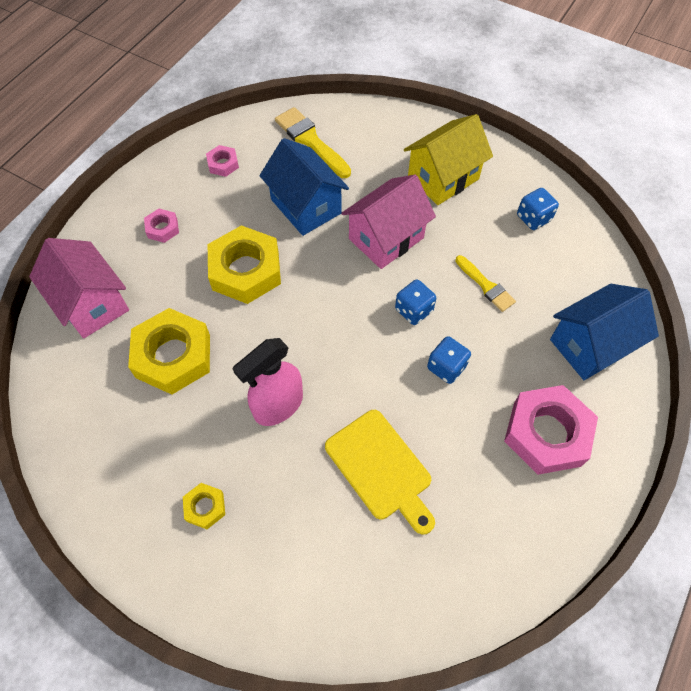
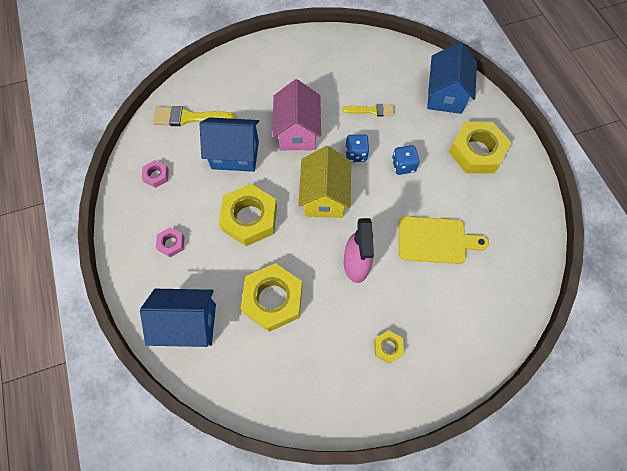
camera: 50 degrees left, 5 degrees up
pink house [29,238,129,338] -> blue house [140,289,216,347]
yellow house [404,114,493,205] -> yellow house moved to [298,146,351,218]
pink nut [504,385,598,475] -> yellow nut [449,122,511,173]
blue dice [517,188,559,230] -> none

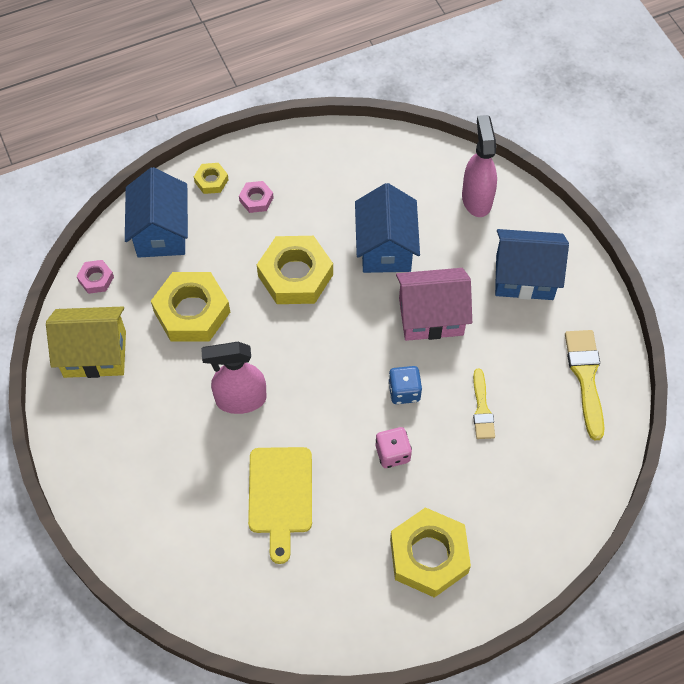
camera: 85 degrees right, 5 degrees down
pink nut [142,160,169,188] -> pink nut moved to [76,260,114,294]
yellow brush [153,106,237,126] -> yellow brush moved to [565,330,604,440]
yellow house [298,146,351,218] -> yellow house moved to [46,307,126,378]
yellow nut [374,330,404,364] -> yellow nut moved to [194,163,229,194]
blue dice [392,145,420,175] -> pink dice [376,427,412,468]
blue house [427,41,477,114] -> blue house moved to [495,229,569,300]
none -> pink spray bottle [462,115,497,217]

